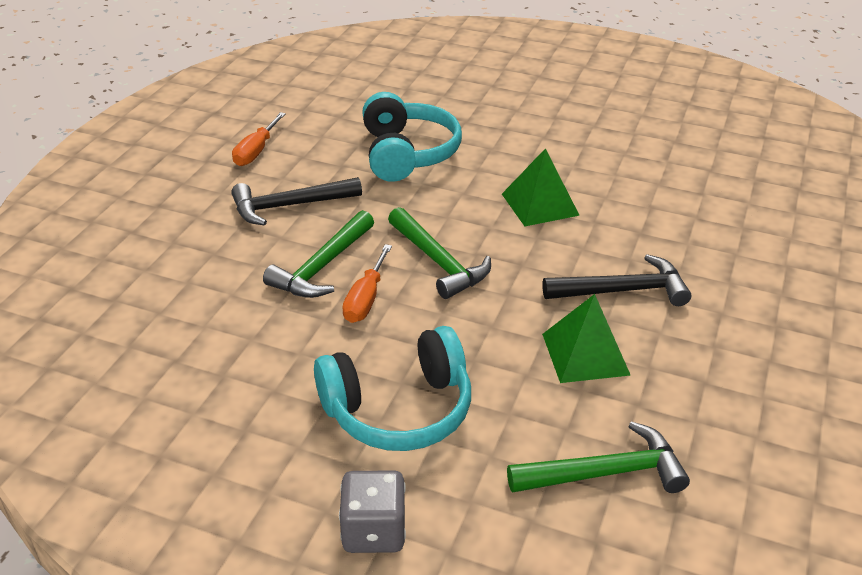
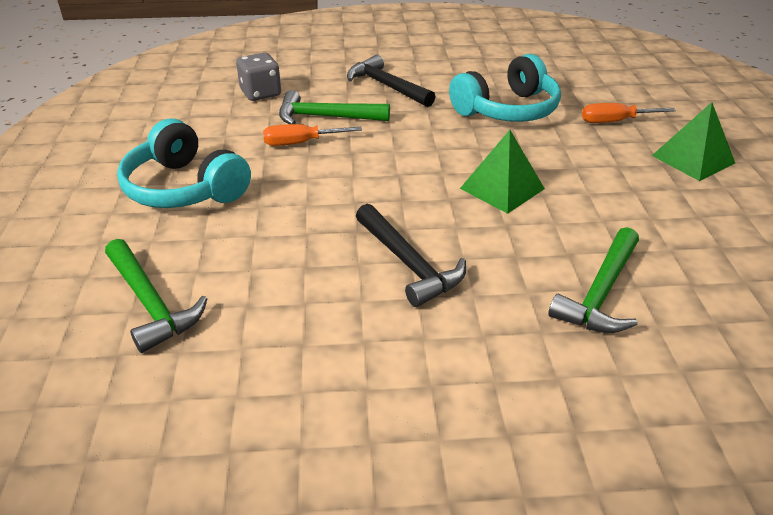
camera: 65 degrees right, 0 degrees up
orange screwdriver [232,112,286,166] -> orange screwdriver moved to [582,103,676,123]
grey dice [339,470,406,553] -> grey dice moved to [236,53,281,101]
green hammer [388,207,491,299] -> green hammer moved to [548,227,639,333]
green pyramid [542,294,630,383] -> green pyramid moved to [652,102,735,181]

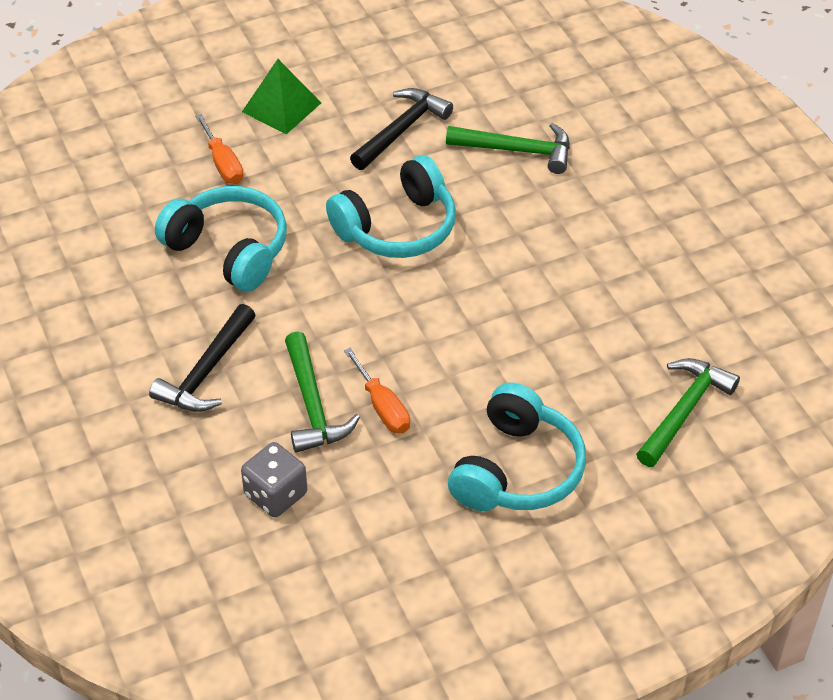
camera: 110 degrees left, 10 degrees up
black hammer [356,204,466,307] -> black hammer moved to [350,88,453,170]
green pyramid [460,130,545,214] -> turquoise headphones [326,155,456,258]

